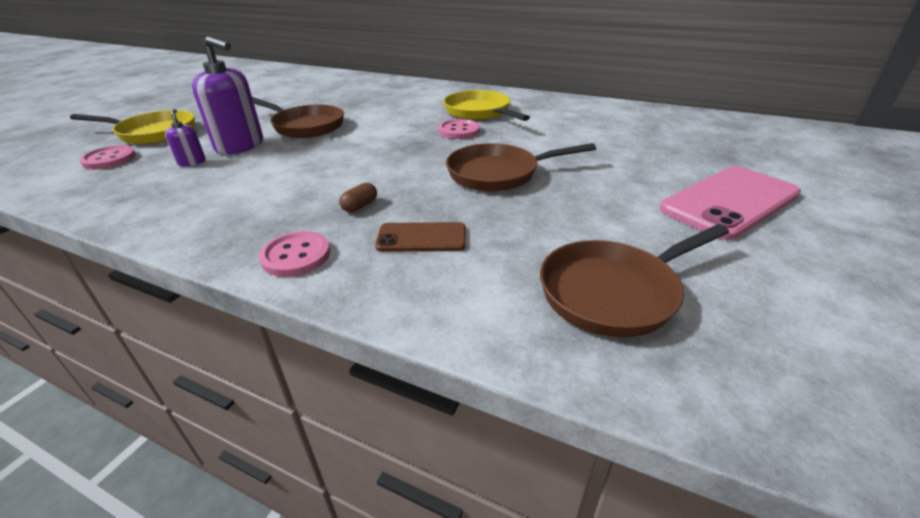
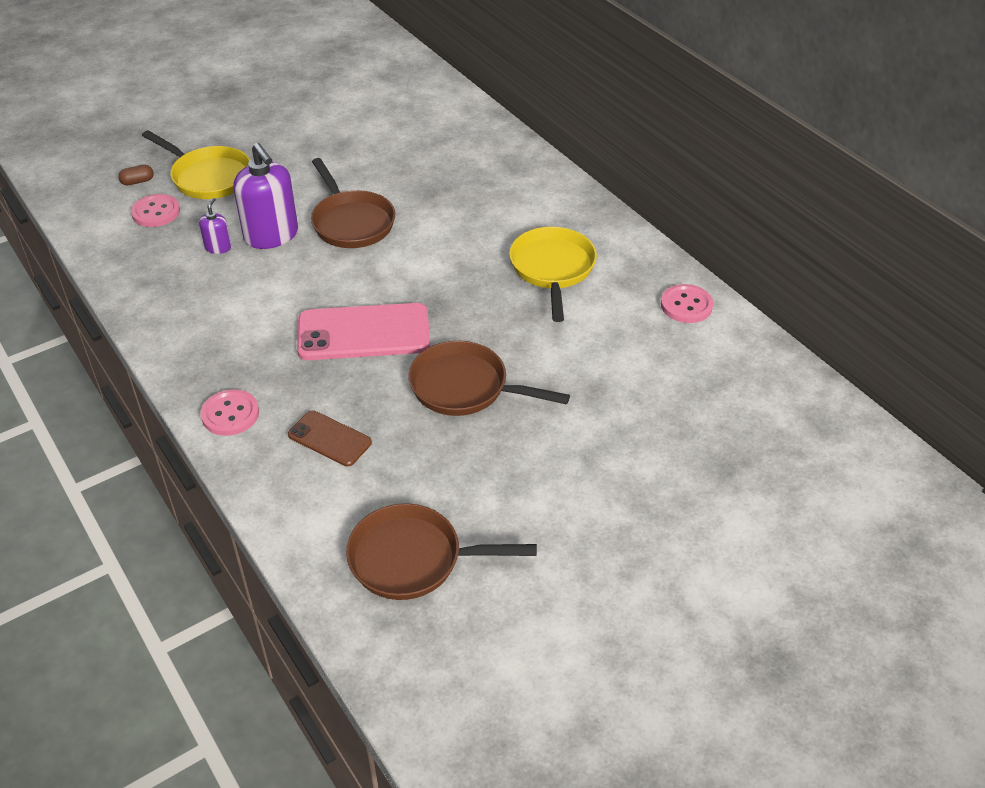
camera: 30 degrees right, 10 degrees up
brown capsule [339,183,377,212] -> brown capsule moved to [118,165,154,185]
pink button [438,119,480,139] -> pink button moved to [661,284,713,323]
pink phone [660,166,801,240] -> pink phone moved to [297,303,430,360]

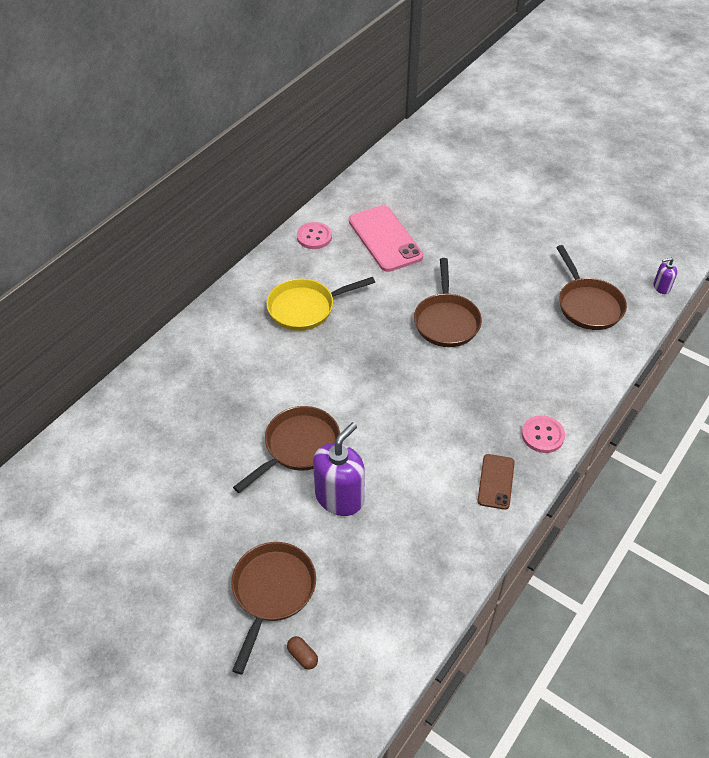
camera: 110 degrees left, 5 degrees up
pink button [131,194,180,227] -> none
yellow pan [142,130,250,199] -> brown pan [231,542,316,674]
purple soap dispenser [199,198,232,254] -> purple soap dispenser moved to [653,258,677,294]
brown phone [288,410,372,467] -> brown phone moved to [477,454,515,510]
pink phone [297,303,430,360] -> pink phone moved to [349,205,423,272]

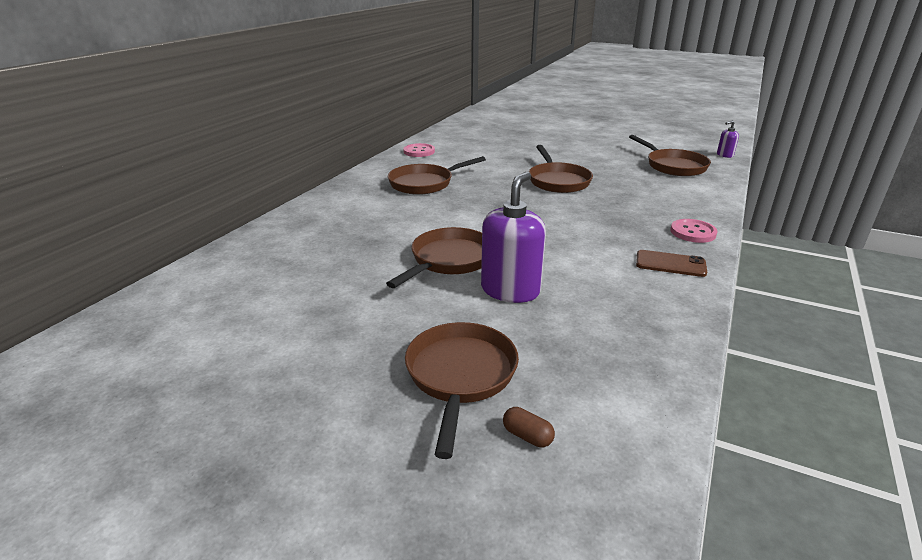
camera: 10 degrees left, 20 degrees down
yellow pan [266,277,375,331] -> brown pan [388,156,486,195]
pink phone [349,205,423,272] -> none
brown phone [477,454,515,510] -> brown phone turned 75 degrees counterclockwise [636,250,707,277]

